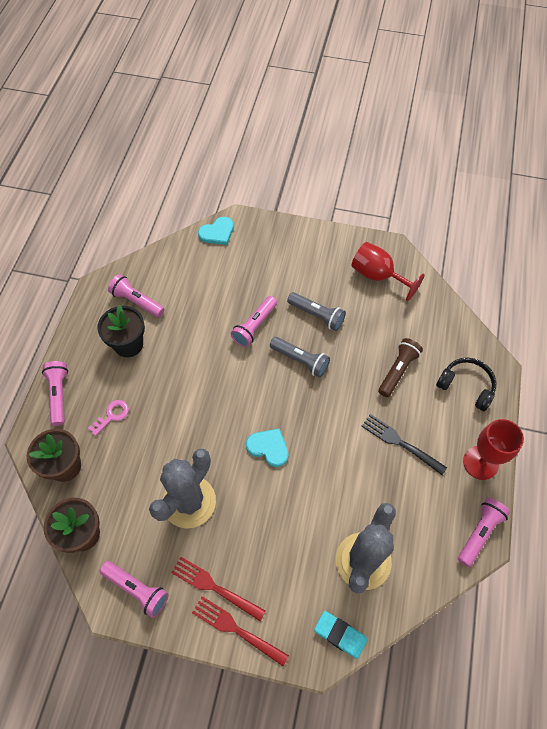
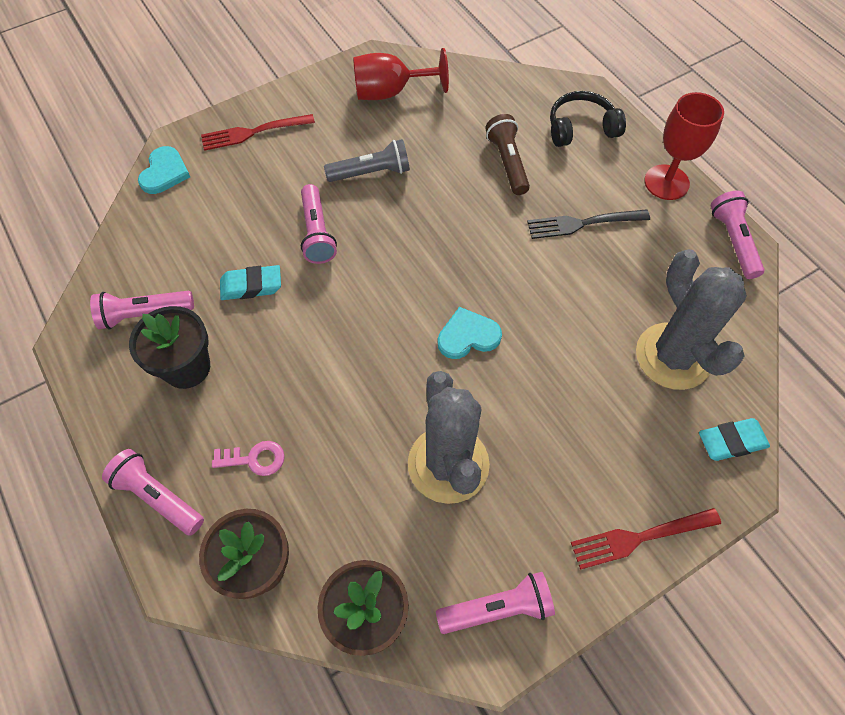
camera: 45 degrees left, 0 degrees up
pink key [88,400,129,436] -> pink key turned 90 degrees clockwise [212,441,285,476]
red fork [171,557,266,621] -> red fork moved to [201,114,315,151]
grey flashlight [270,337,330,378] -> none
none -> turquoise eraser [220,265,281,300]

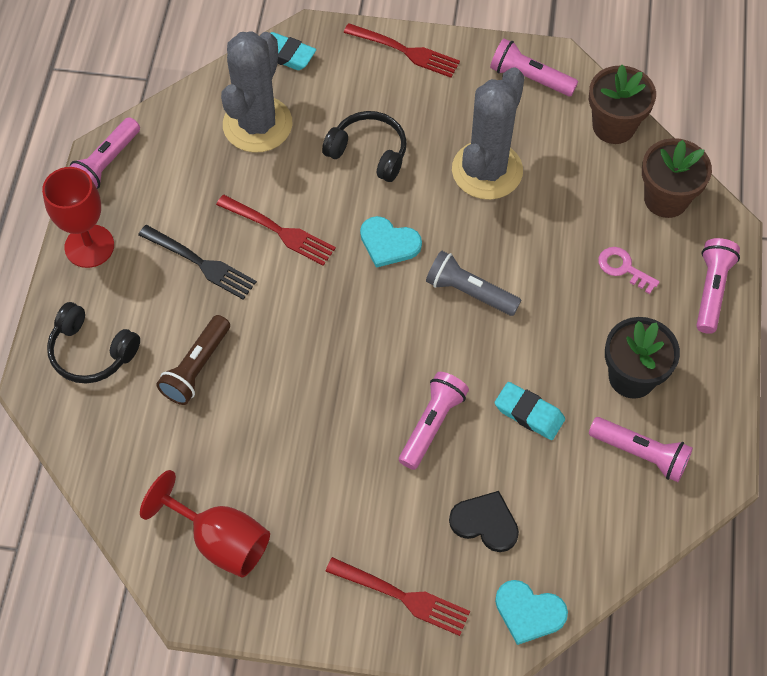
camera: 140 degrees left, 0 degrees up
pink flashlight [102,449,204,536] -> pink flashlight turned 150 degrees counterclockwise [696,238,740,334]
turquoise heart [138,146,190,194] -> turquoise heart turned 120 degrees counterclockwise [495,580,568,645]
grey flashlight [324,139,410,182] -> grey flashlight moved to [426,250,521,316]
none -> red fork [216,195,336,266]
none -> black headphones [322,111,407,182]
none -> black heart [449,491,519,552]

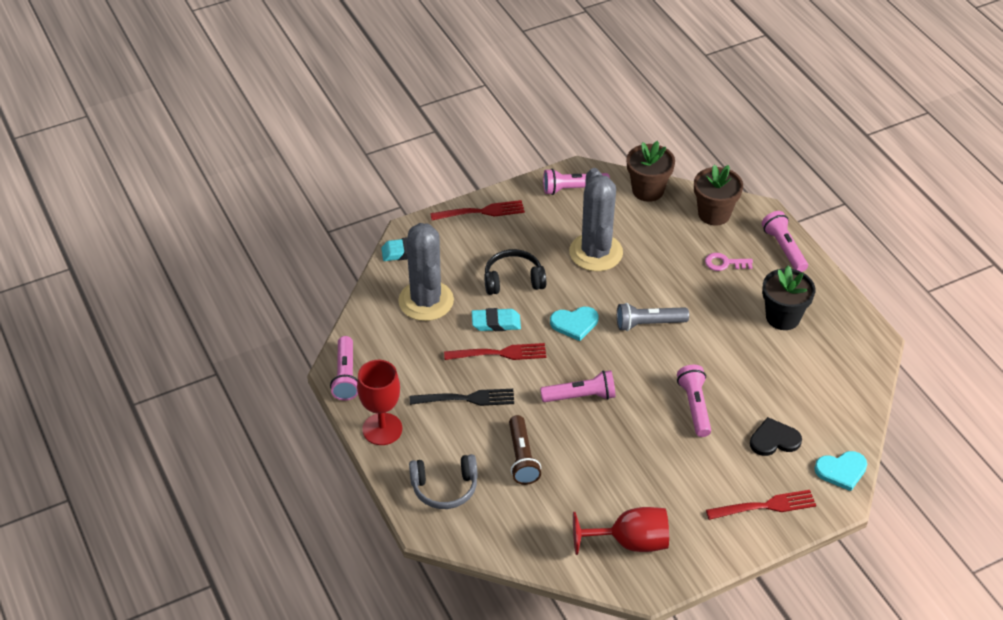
camera: 35 degrees left, 15 degrees down
black headphones [47,302,140,384] -> grey headphones [409,454,478,509]
turquoise eraser [495,382,565,440] -> turquoise eraser moved to [472,308,521,331]
pink flashlight [589,417,693,482] -> pink flashlight moved to [540,370,616,402]

